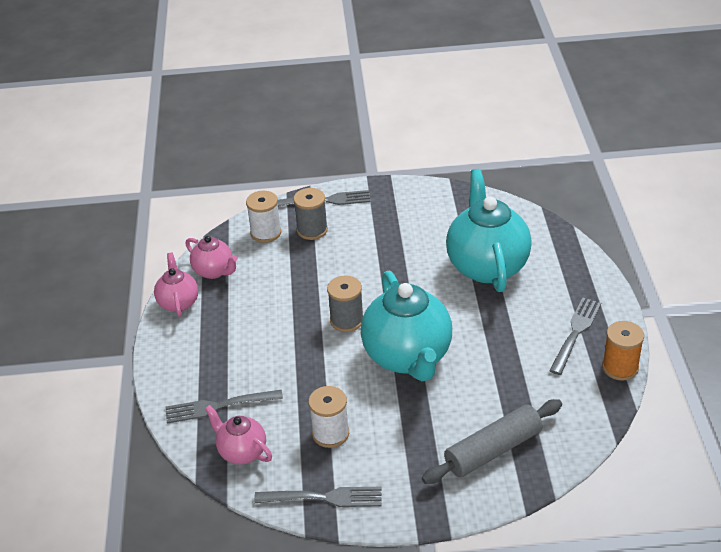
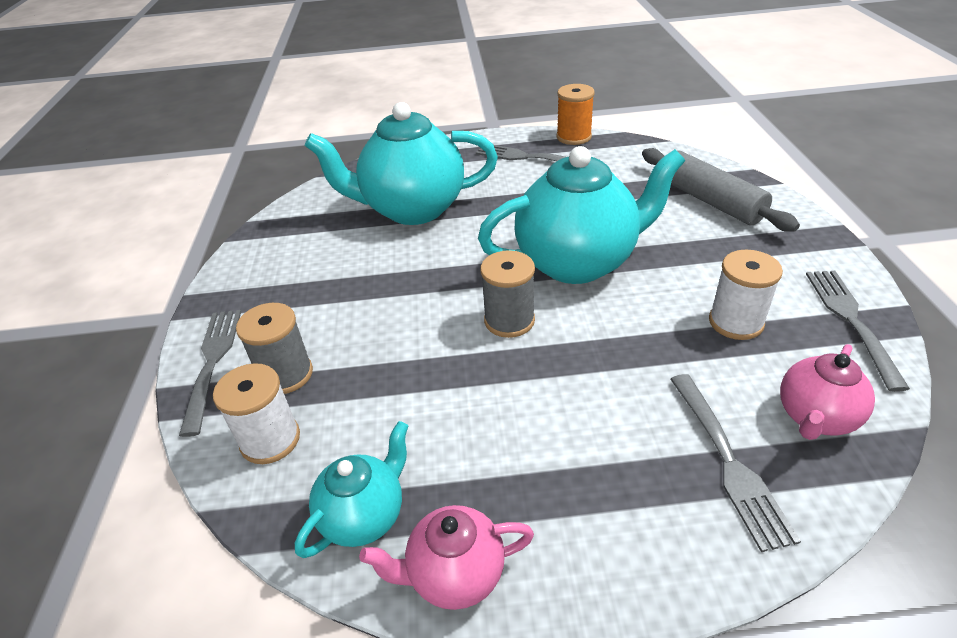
camera: 90 degrees left, 0 degrees up
pink teapot [186,236,238,279] -> turquoise teapot [295,421,408,558]

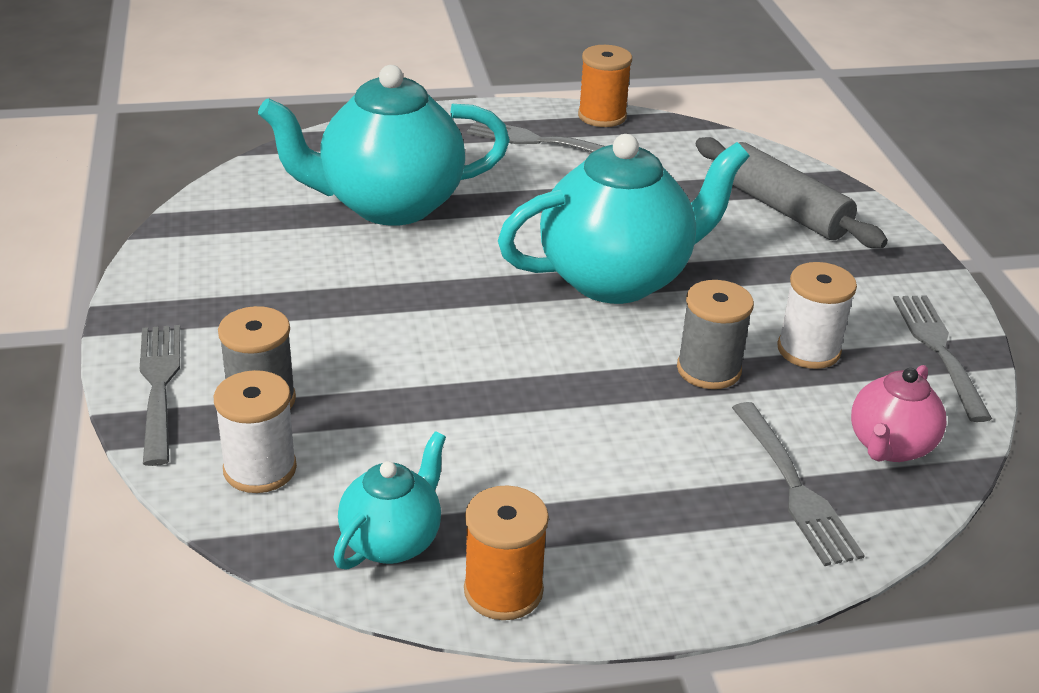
camera: 10 degrees left, 5 degrees down
pink teapot [359,505,534,610] -> orange spool [464,485,549,620]
grey spool [480,250,535,338] -> grey spool moved to [677,280,754,389]

